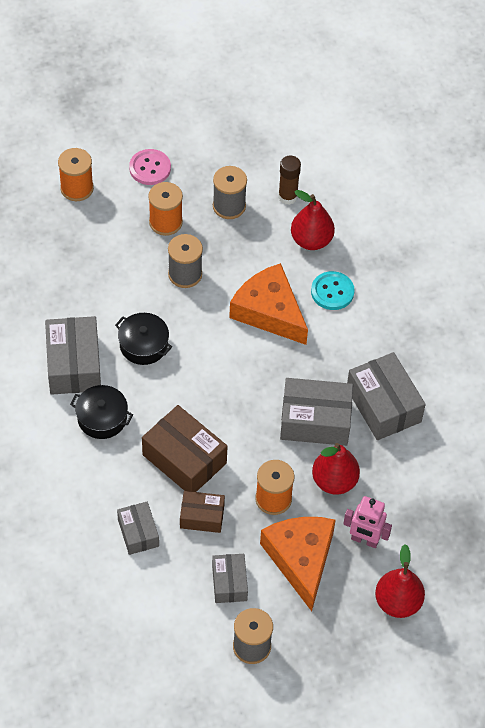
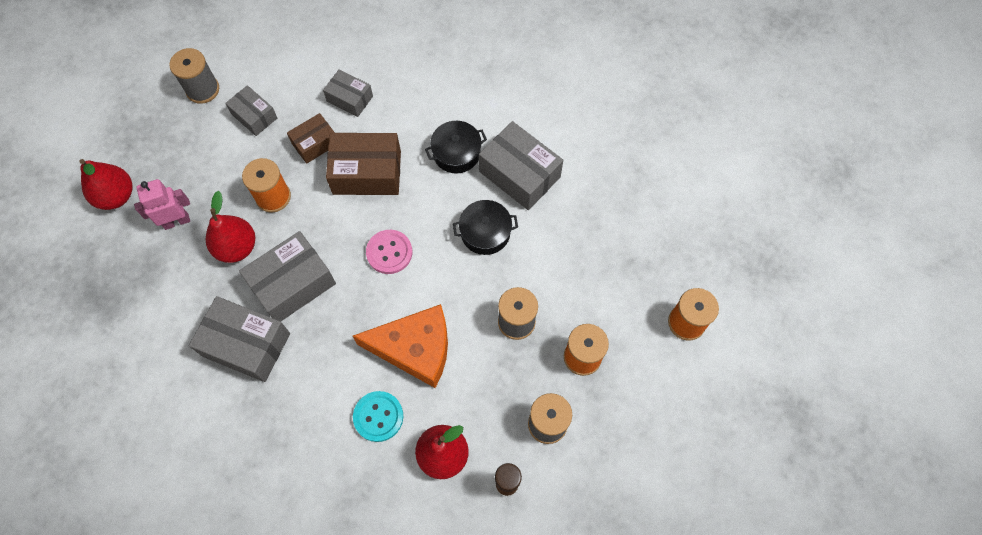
camera: 140 degrees right, 10 degrees up
pink button [129,149,171,185] -> pink button moved to [366,230,412,274]
orange cheese [260,517,336,611] -> none

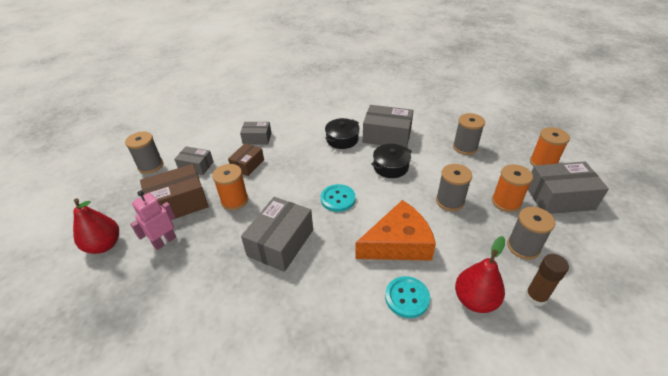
camera: 25 degrees left, 25 degrees down
grey box [189,296,290,382] -> grey box moved to [528,162,609,214]
red pear [206,191,255,263] -> none
brown box [326,133,401,195] -> brown box moved to [140,164,209,219]
pink button [366,230,412,274] -> turquoise button [321,184,356,212]
none -> grey spool [453,113,485,155]

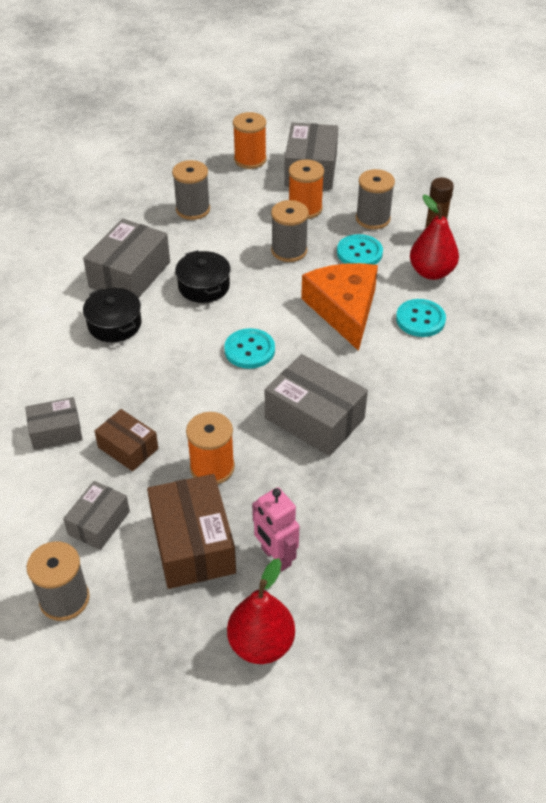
camera: 80 degrees left, 5 degrees up
grey box [240,122,271,145] -> grey box turned 60 degrees clockwise [25,397,83,450]
none -> turquoise button [337,234,383,265]

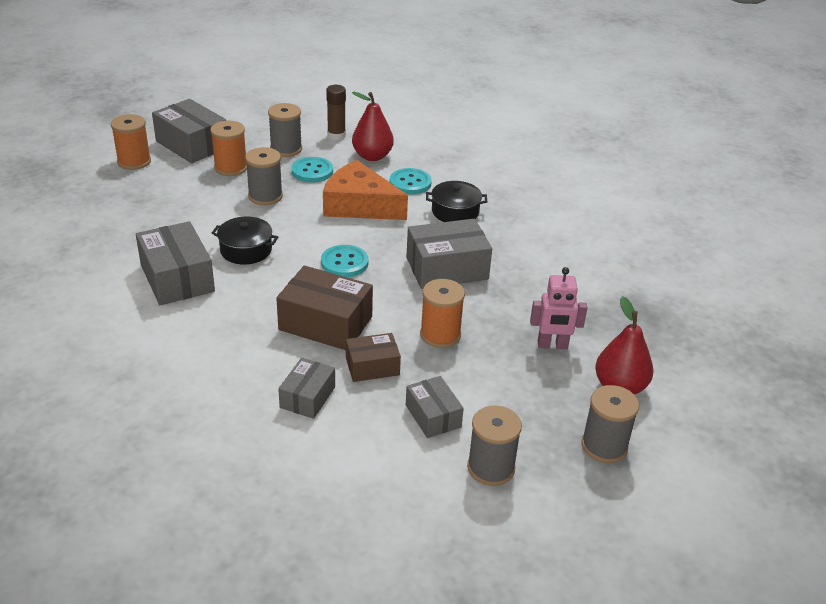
camera: 55 degrees left, 10 degrees down
black pot [83,288,142,342] -> black pot moved to [426,181,488,222]
brown box [147,474,236,589] -> brown box moved to [276,266,373,350]
grey spool [172,160,210,220] -> grey spool moved to [581,385,639,463]

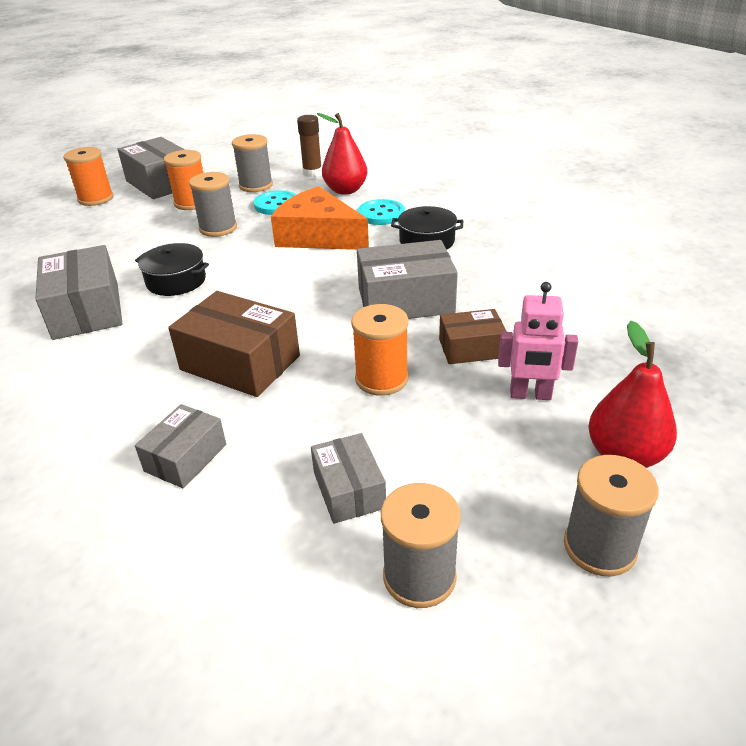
camera: 10 degrees right, 0 degrees up
turquoise button [321,245,369,277] -> none
brown box [346,333,401,382] -> brown box moved to [439,309,507,364]

